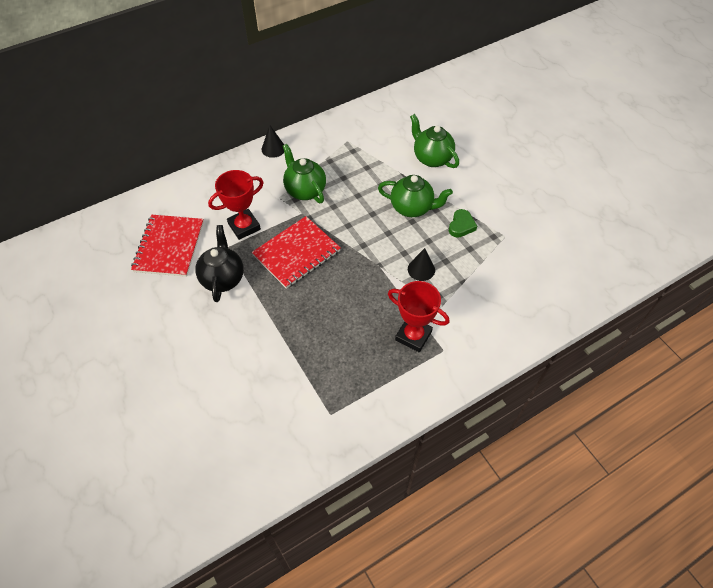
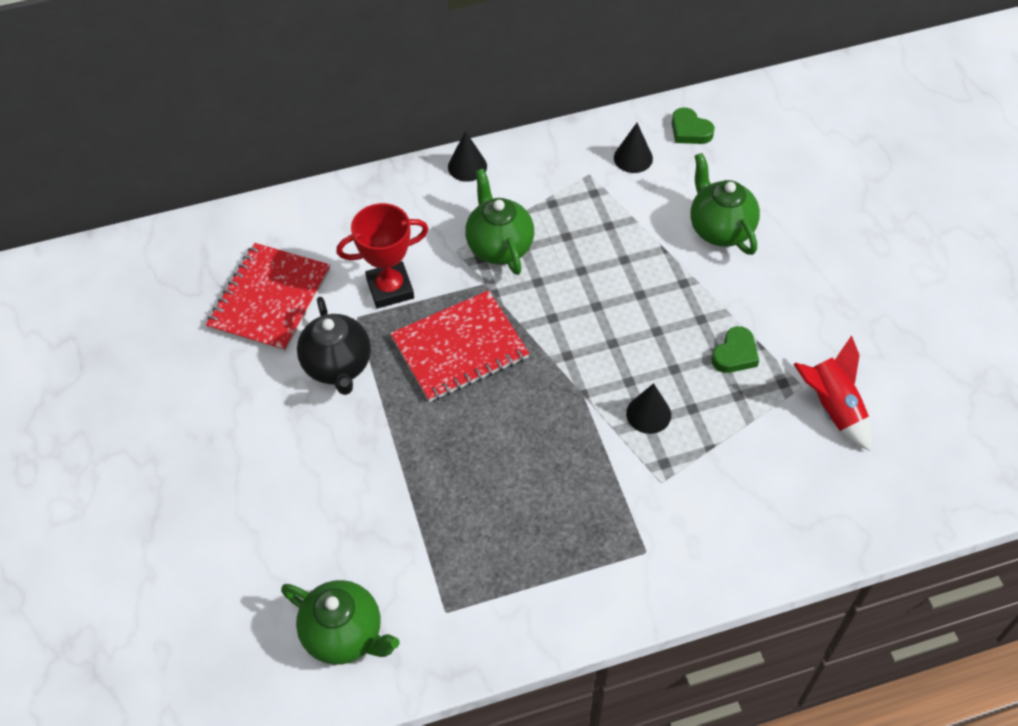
camera: 15 degrees right, 0 degrees up
black teapot [195,225,244,302] -> black teapot turned 150 degrees clockwise [297,297,371,395]
green teapot [378,175,453,217] -> green teapot moved to [281,580,400,665]
red trophy [388,281,449,352] -> none
none -> black cone [614,123,653,173]
none -> green heart [672,107,715,144]
none -> red rocket [794,335,872,451]

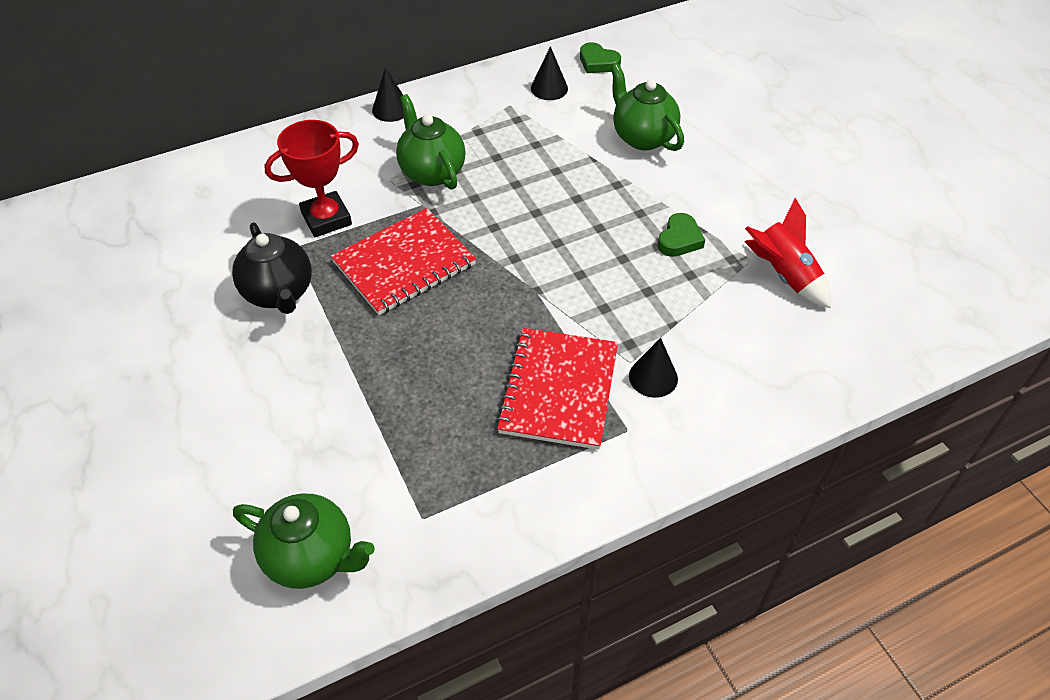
camera: 10 degrees left, 5 degrees down
red notebook [206,243,330,352] -> red notebook moved to [496,328,618,450]
black cone [626,383,671,434] -> black cone moved to [629,338,678,398]

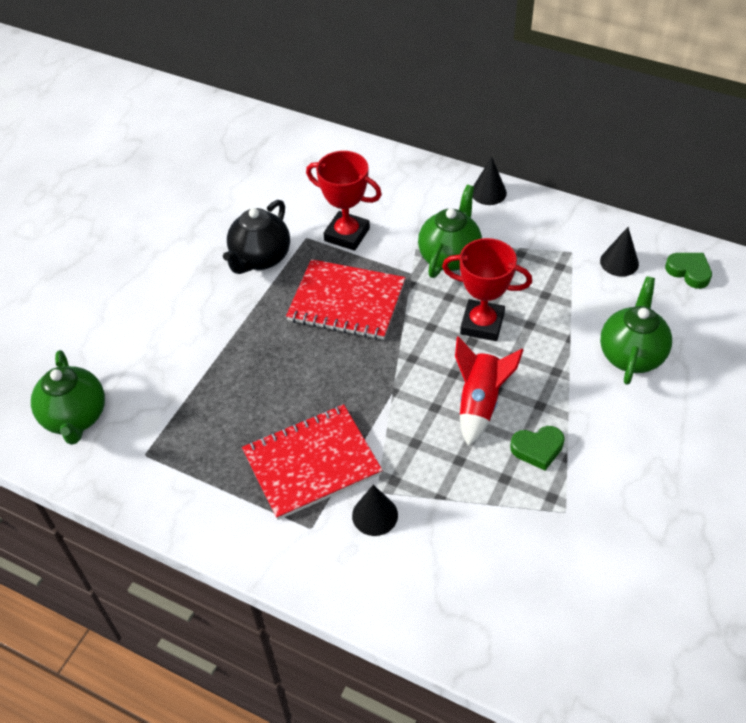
camera: 55 degrees right, 0 degrees up
green heart [580,42,621,73] -> green heart turned 135 degrees clockwise [665,253,712,289]
red rocket [744,198,831,308] -> red rocket moved to [455,336,523,446]
none -> red trophy [442,238,532,341]

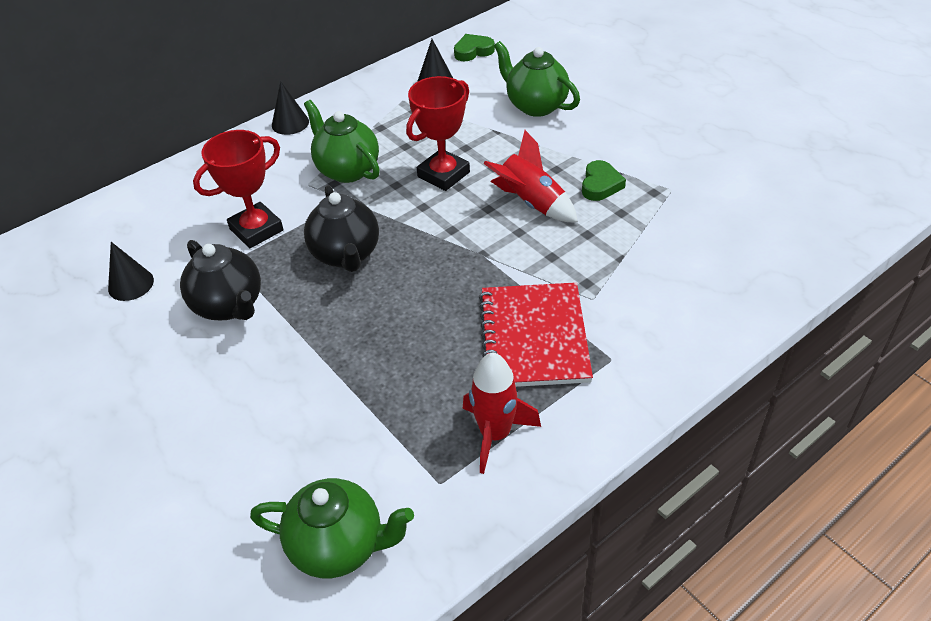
camera: 65 degrees left, 5 degrees down
red notebook [286,259,406,340] -> black teapot [304,185,379,272]
black cone [352,485,398,536] -> black cone moved to [108,242,154,301]
none -> red rocket [463,352,541,474]

